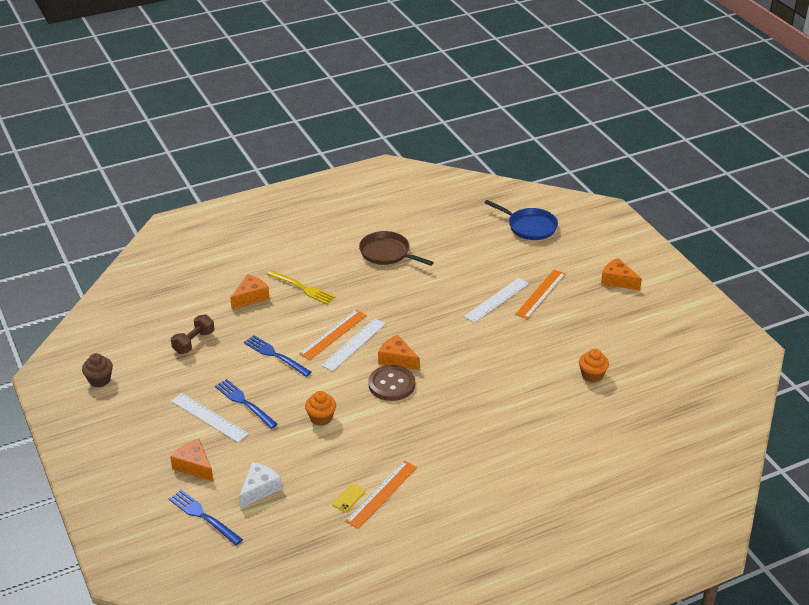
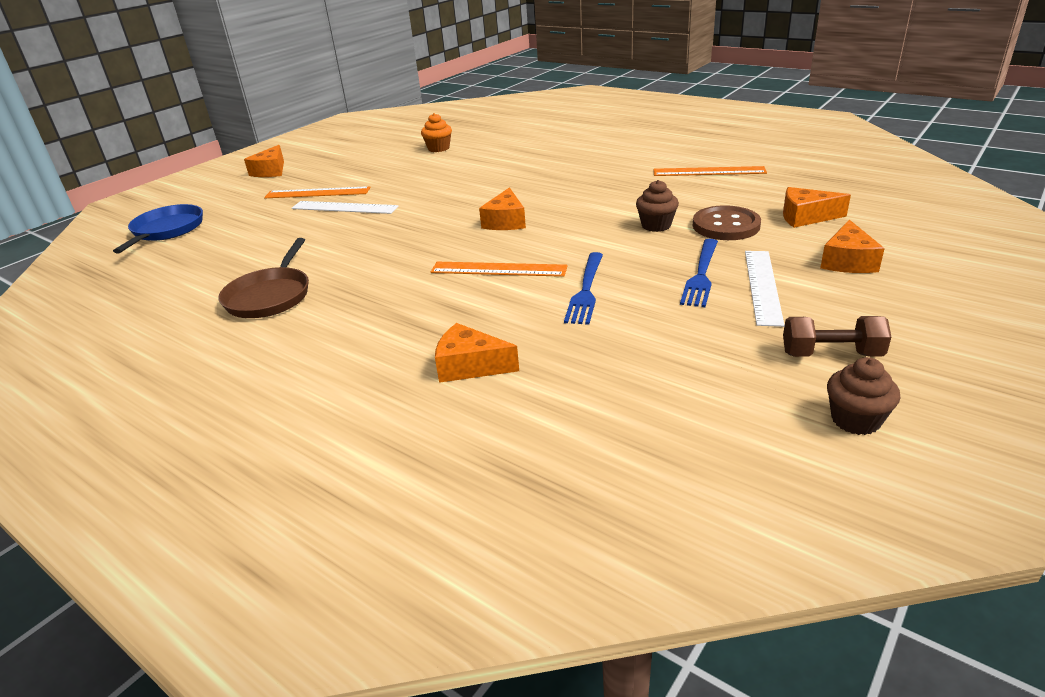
camera: 115 degrees left, 5 degrees down
blue fork [169,490,243,545] -> none
brown dumbbell [171,314,214,354] -> brown dumbbell moved to [783,316,891,357]
white cheese [239,462,282,508] -> orange cheese [783,187,851,228]
yellow fork [267,270,336,305] -> none
orange cupcake [305,391,336,426] -> brown cupcake [636,180,679,232]
white ruler [321,318,386,371] -> none
yellow phone [333,484,365,512] -> none
brown button [368,365,415,401] -> brown button moved to [693,205,761,240]

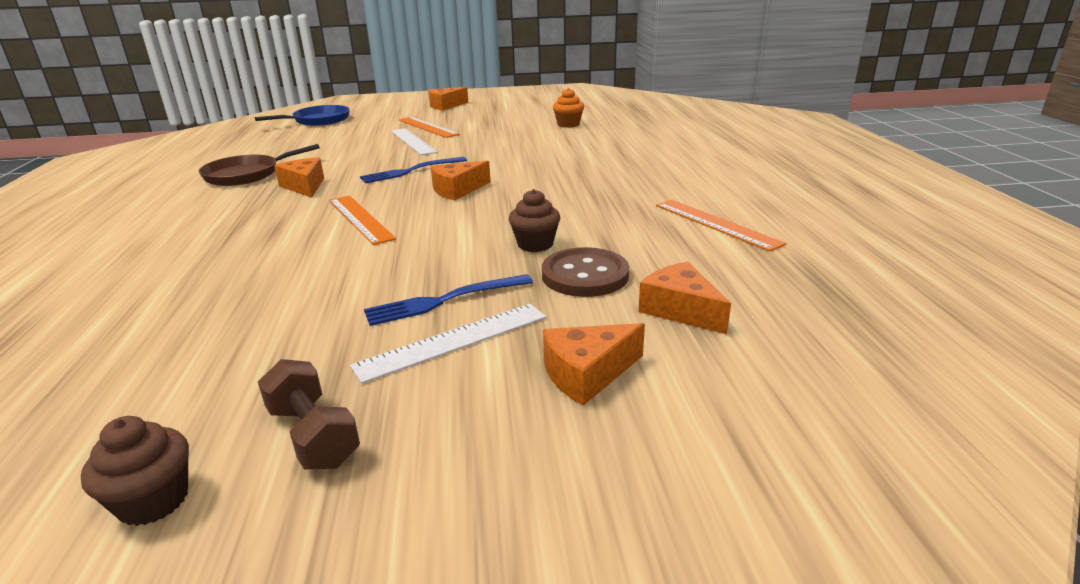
camera: 45 degrees right, 5 degrees down
orange cheese [435,323,519,383] -> orange cheese moved to [274,157,324,198]
blue fork [564,252,603,325] -> blue fork moved to [360,157,467,183]

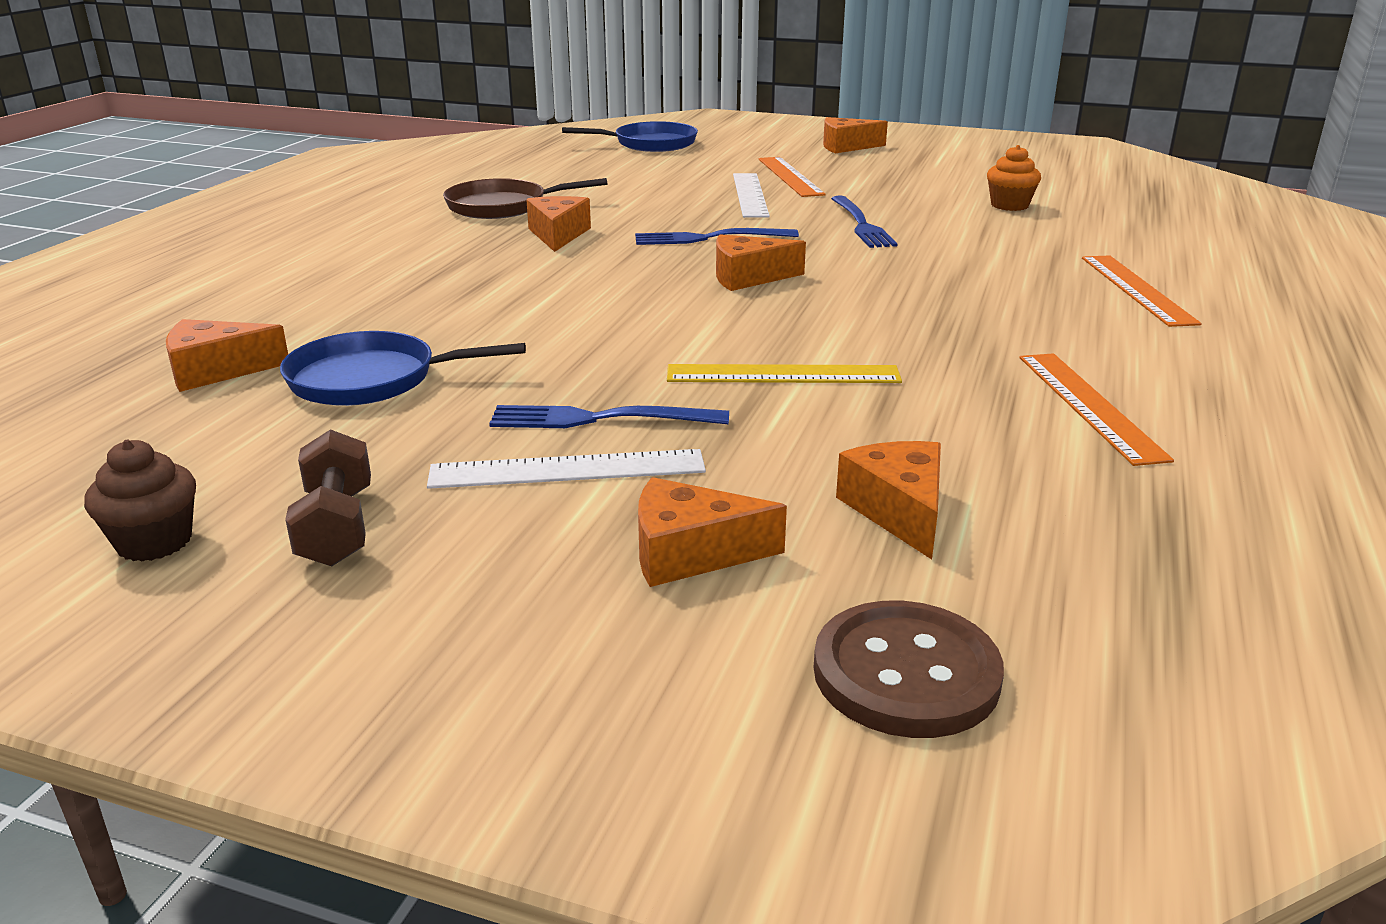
camera: 25 degrees right, 0 degrees up
orange ruler [329,196,396,245] -> orange ruler moved to [1082,255,1202,327]
brown cupcake [509,189,560,252] -> yellow ruler [667,364,902,383]
brown button [542,247,629,297] -> brown button moved to [813,601,1004,738]
none -> orange cheese [166,319,288,392]
none -> blue pan [280,331,526,406]
none -> blue fork [831,196,897,248]

